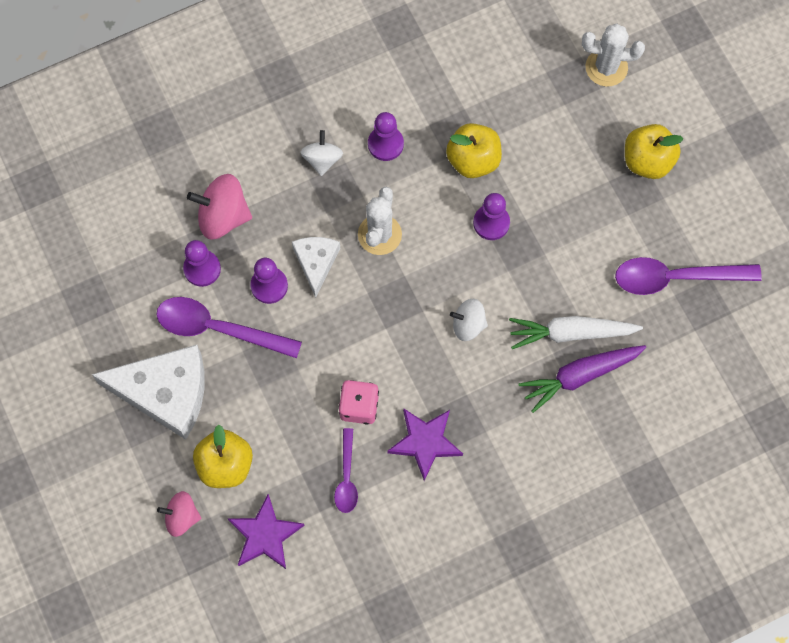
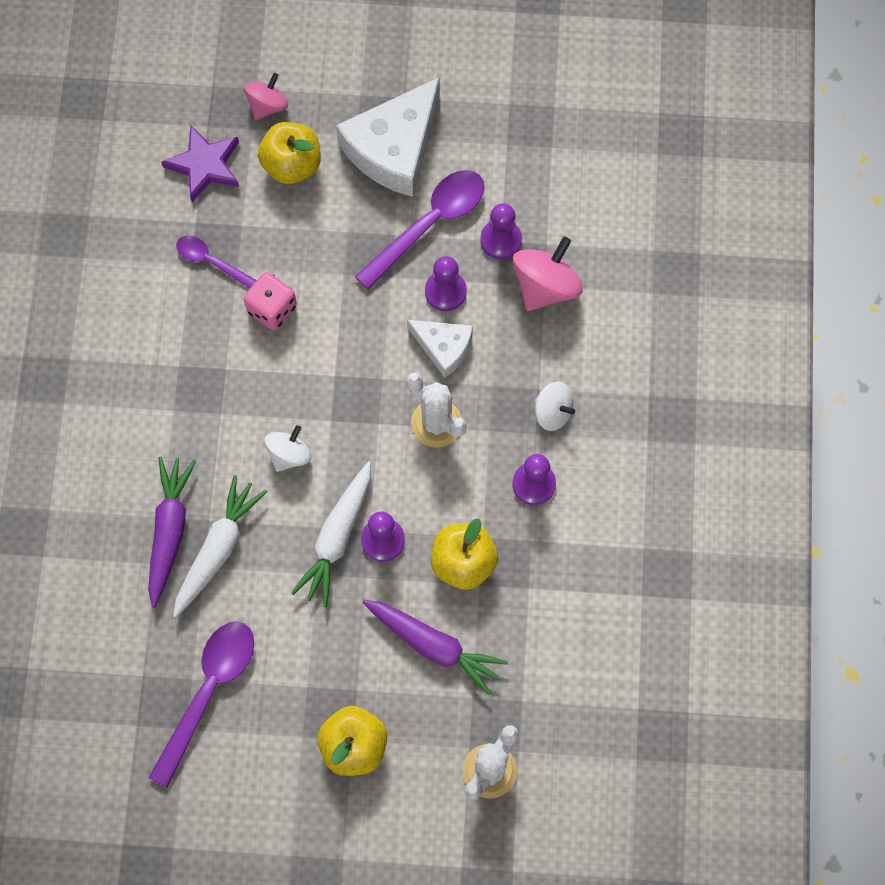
camera: 120 degrees right, 0 degrees up
purple star [387,408,463,481] -> none
none -> white carrot [291,462,371,607]
none -> purple carrot [362,600,508,695]

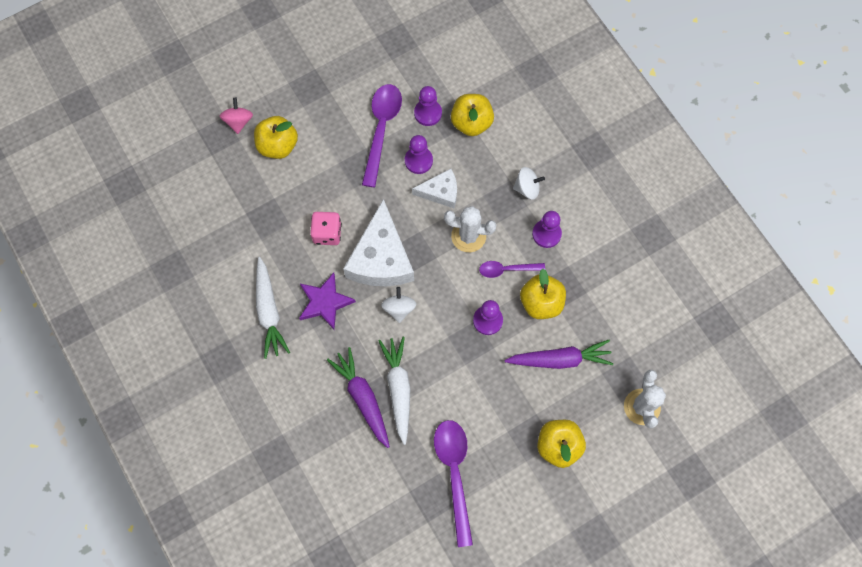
camera: 35 degrees left, 0 degrees up
purple star [161,125,239,202] -> purple star moved to [299,273,356,330]
purple spoon [176,236,257,288] -> purple spoon moved to [479,261,545,278]
white carrot [291,462,371,607] -> white carrot moved to [256,257,290,359]
white cheese [336,77,440,197] -> white cheese moved to [343,199,414,286]
pink spinning top [512,237,583,311] -> yellow apple [451,94,494,136]

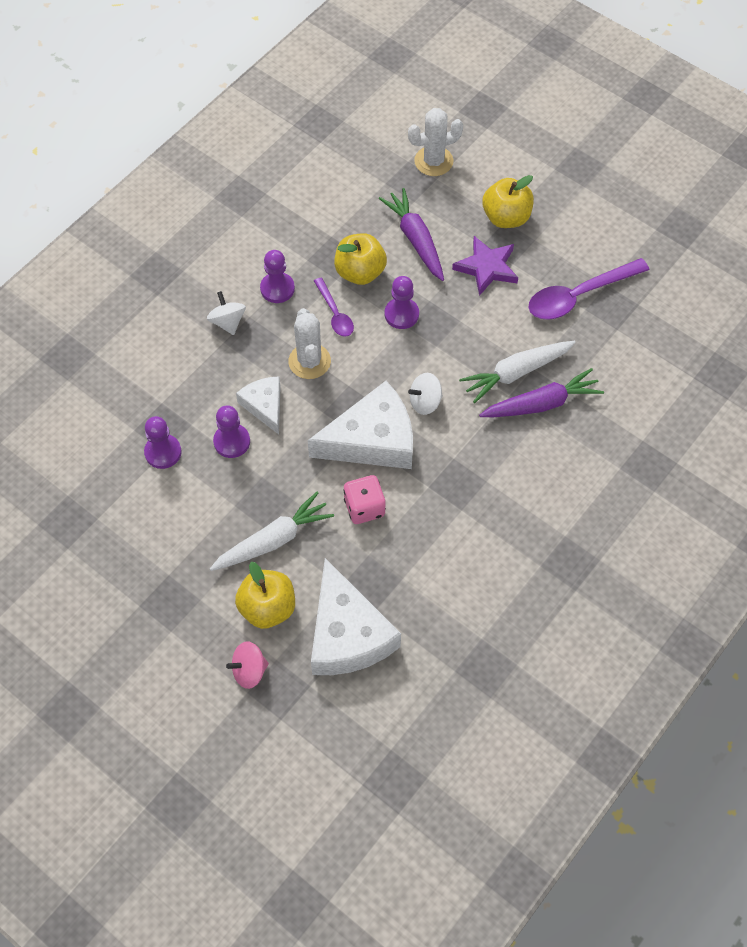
camera: 110 degrees left, 10 degrees down
white carrot [256,257,290,359] -> white carrot moved to [210,492,334,571]
purple star [299,273,356,330] -> purple star moved to [452,236,518,296]
purple carrot [327,347,390,448] -> purple carrot turned 150 degrees counterclockwise [479,368,604,417]
purple spoon [362,84,402,187] -> none
yellow apple [451,94,494,136] -> none
none -> white cheese [311,558,401,675]

